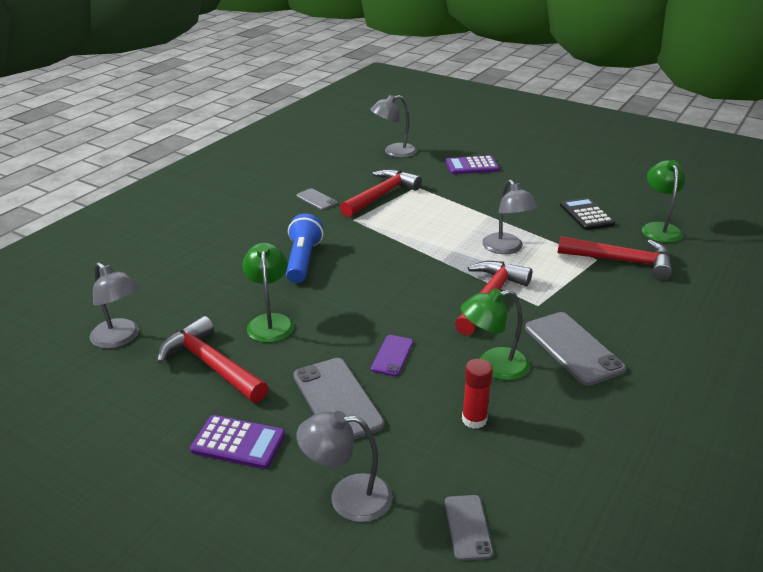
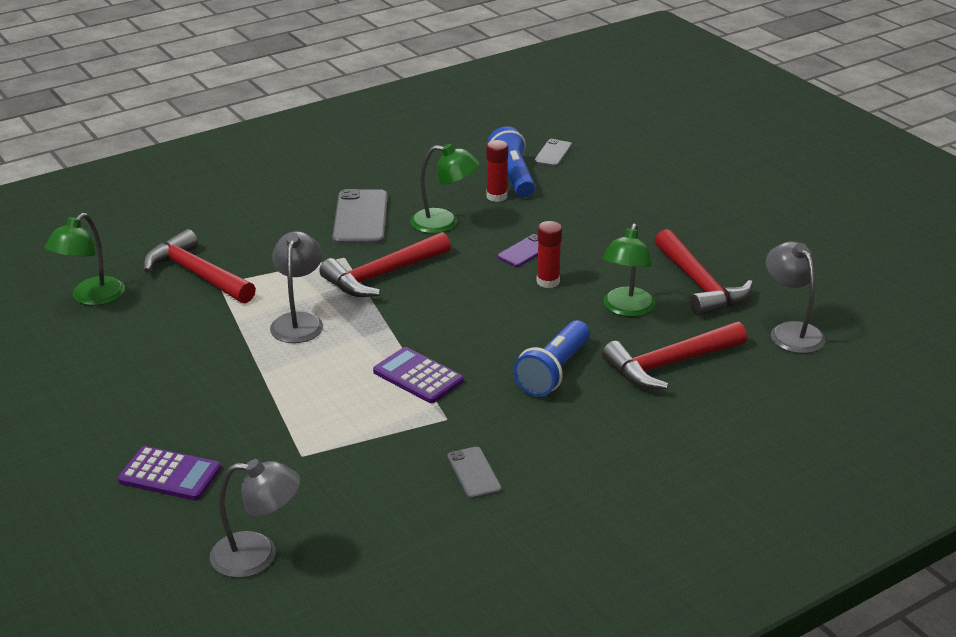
camera: 155 degrees left, 0 degrees up
purple calculator [190,415,285,469] -> purple calculator moved to [373,347,464,403]
grey phone [294,358,385,440] -> none
grey lamp [296,411,393,522] -> none
red hammer [340,169,422,217] -> red hammer moved to [602,322,747,390]
black calculator [560,197,615,230] -> none
none -> blue flashlight [487,127,535,197]
none -> red glue stick [537,221,562,288]

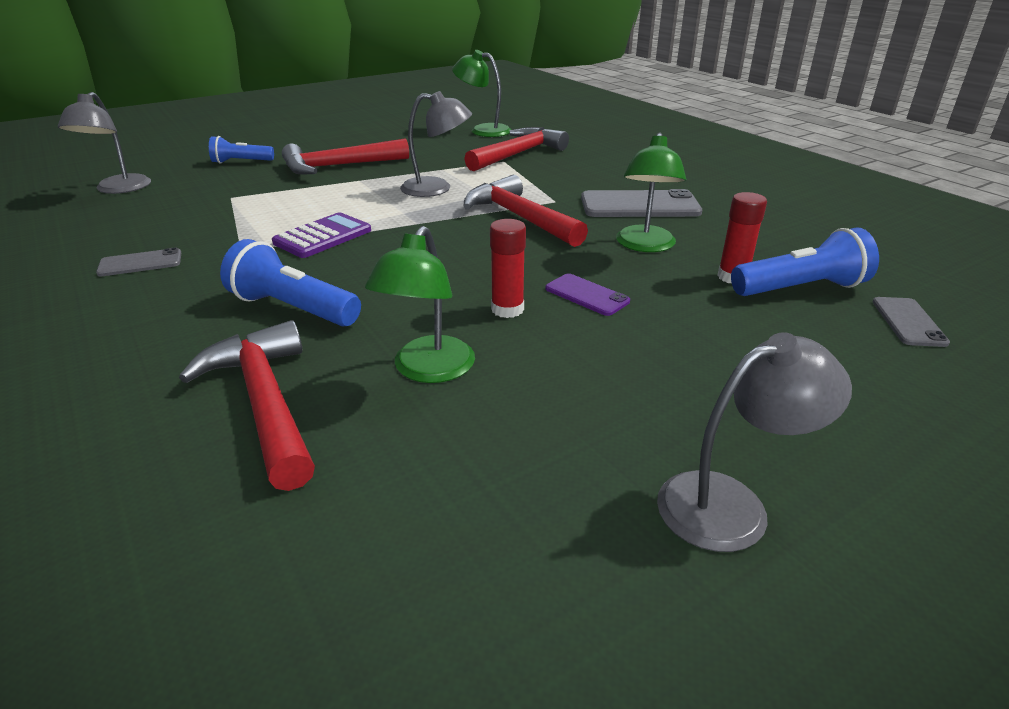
camera: 90 degrees right, 0 degrees up
purple calculator [118,446,221,501] -> blue flashlight [209,136,274,164]
grey phone [534,139,572,167] -> grey phone turned 75 degrees clockwise [872,297,950,347]
green lamp [602,223,655,317] -> green lamp turned 90 degrees counterclockwise [365,226,475,383]
red hammer [655,229,753,316] -> red hammer moved to [282,139,409,174]
grey lamp [766,241,825,354] -> grey lamp moved to [657,332,852,552]

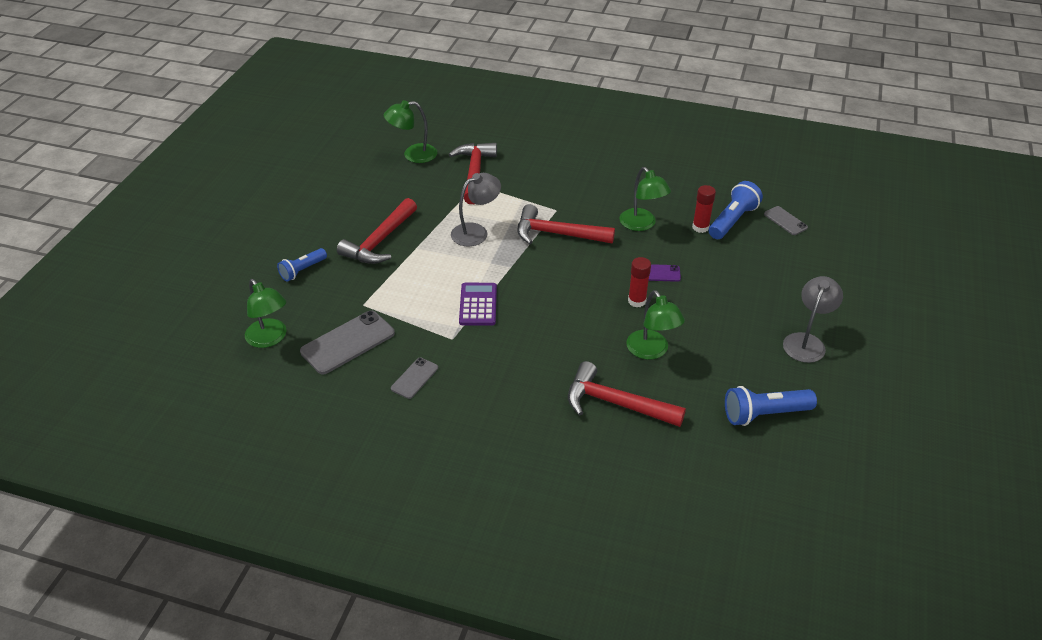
camera: 40 degrees left, 10 degrees up
grey lamp [58,92,151,194] -> green lamp [245,279,287,348]
blue flashlight [220,239,361,326] -> blue flashlight moved to [725,386,817,426]
grey phone [581,189,702,217] -> grey phone moved to [300,310,395,374]

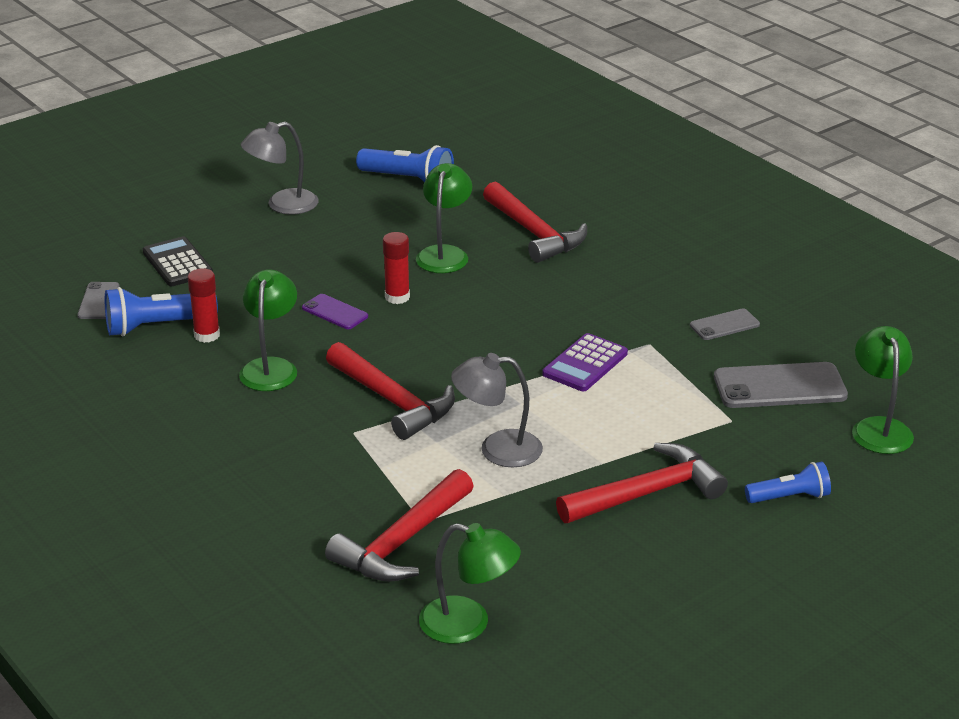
camera: 145 degrees left, 10 degrees down
none -> black calculator [143,236,213,286]

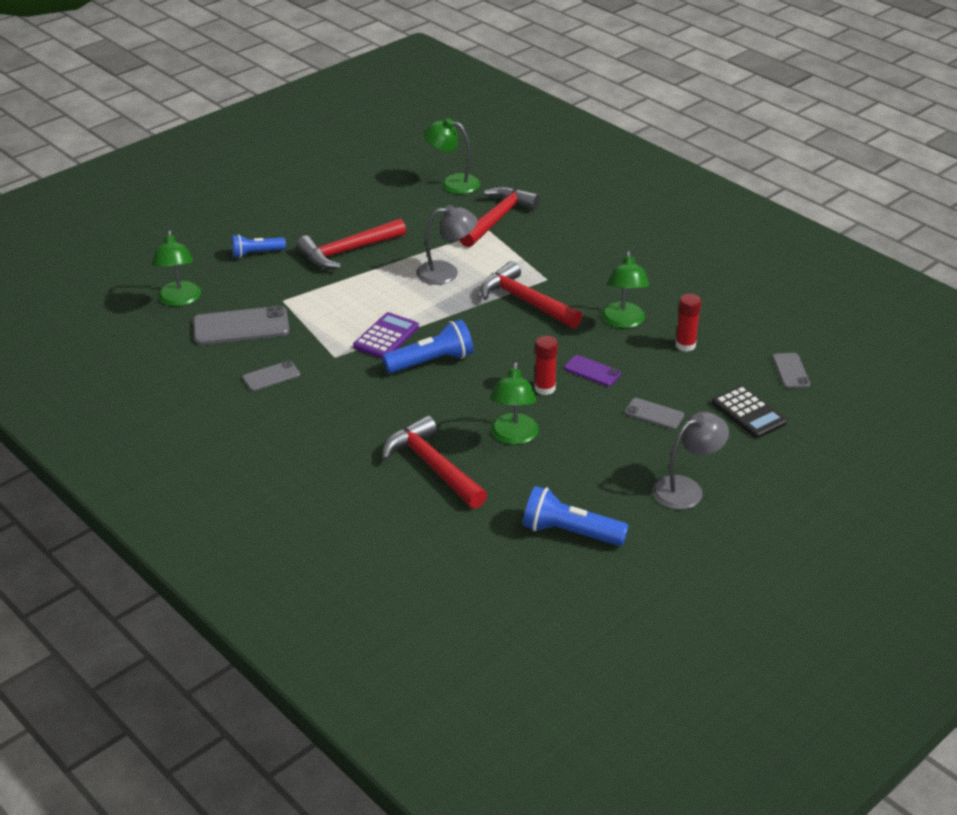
camera: 175 degrees right, 5 degrees up
blue flashlight [105,287,218,336] -> blue flashlight moved to [382,319,473,373]
none -> grey phone [624,398,684,430]

